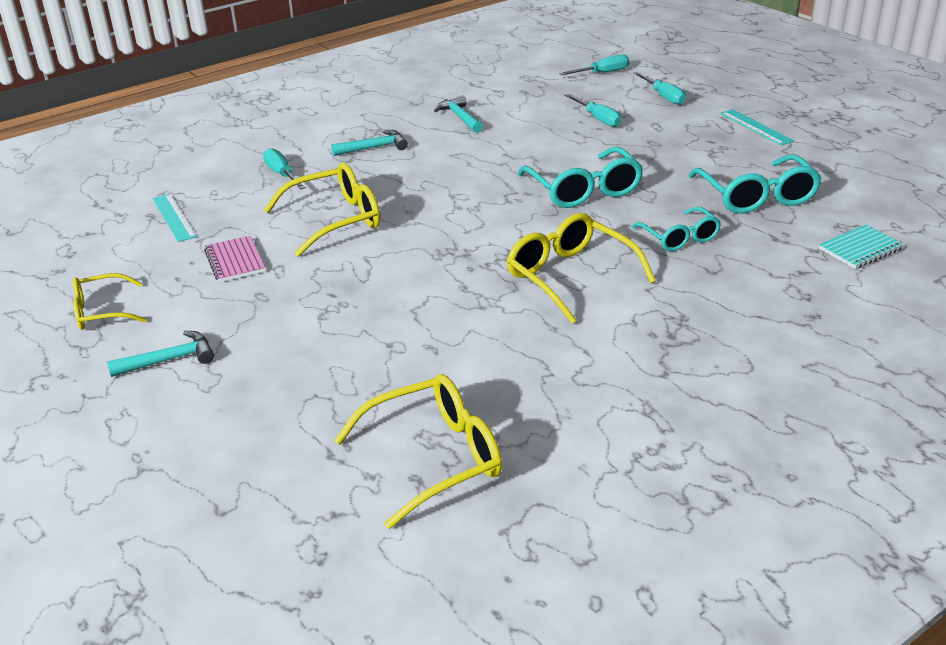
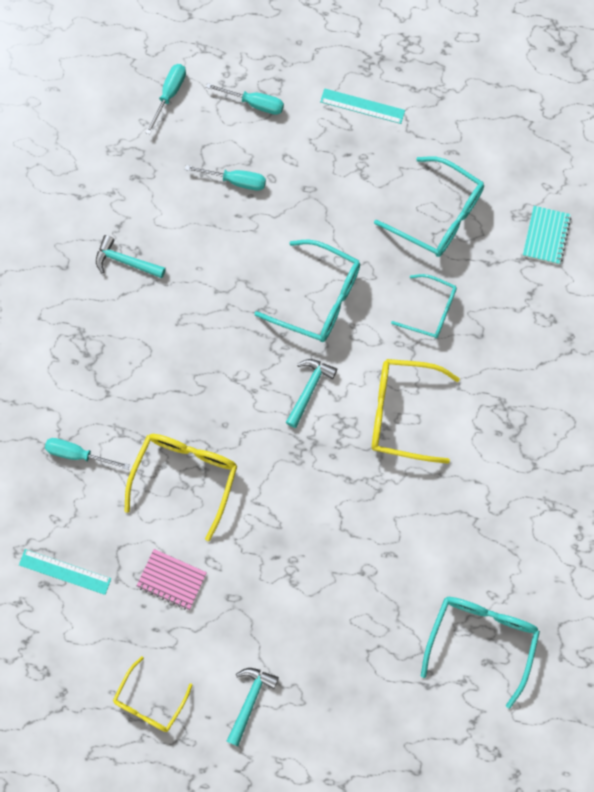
camera: 45 degrees left, 40 degrees up
turquoise hammer [331,130,408,156] -> turquoise hammer moved to [286,359,337,428]
yellow glasses [334,374,502,529] -> turquoise glasses [421,597,540,709]

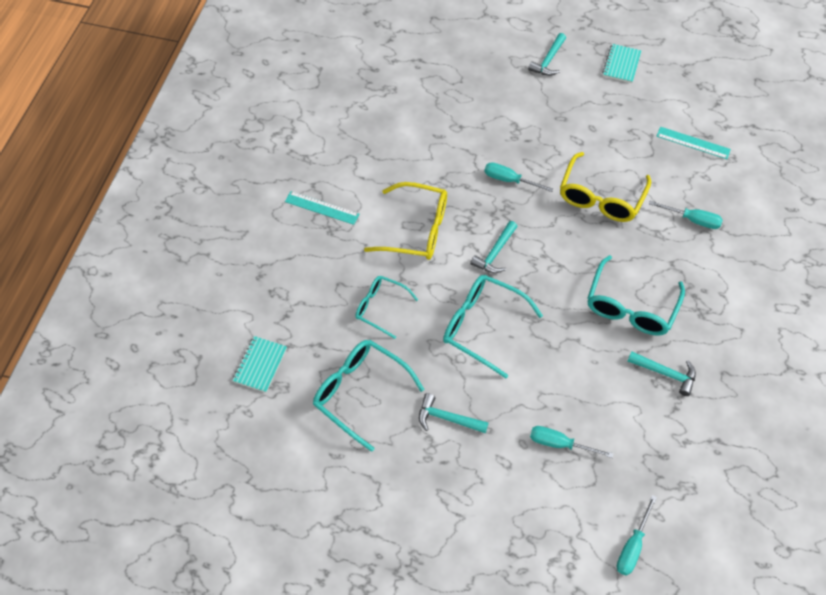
camera: 175 degrees left, 15 degrees down
yellow glasses [113,656,193,732] -> turquoise notebook [602,44,642,83]
pink notebook [137,549,207,610] -> none
turquoise screwdriver [206,83,284,115] -> turquoise screwdriver moved to [484,162,553,192]
turquoise ruler [320,88,405,124] -> turquoise ruler moved to [285,191,359,225]
turquoise glasses [421,597,540,709] -> turquoise glasses moved to [587,255,685,335]
none -> turquoise hammer [419,393,489,433]

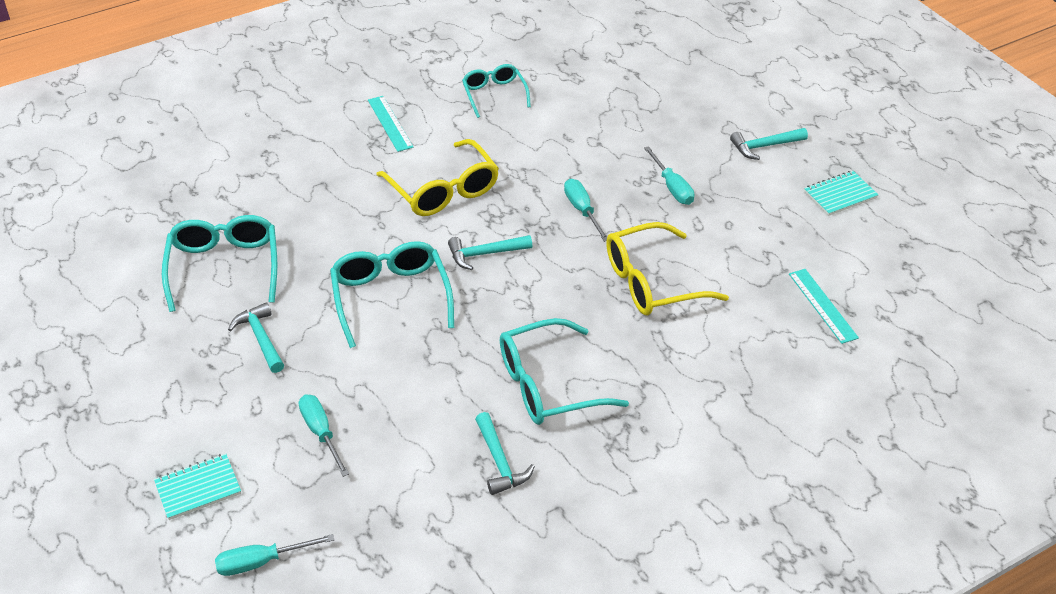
camera: 45 degrees right, 15 degrees down
turquoise notebook [232,336,287,393] -> turquoise notebook moved to [154,454,241,520]
turquoise glasses [355,276,418,339] -> turquoise glasses moved to [462,64,531,118]
turquoise screwdriver [649,201,723,229] -> turquoise screwdriver moved to [644,146,694,205]

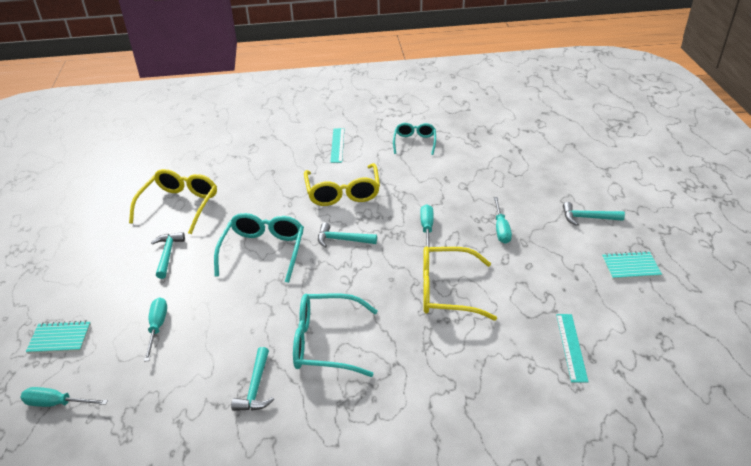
camera: 25 degrees right, 5 degrees down
turquoise glasses [162,215,277,312] -> yellow glasses [129,169,217,234]

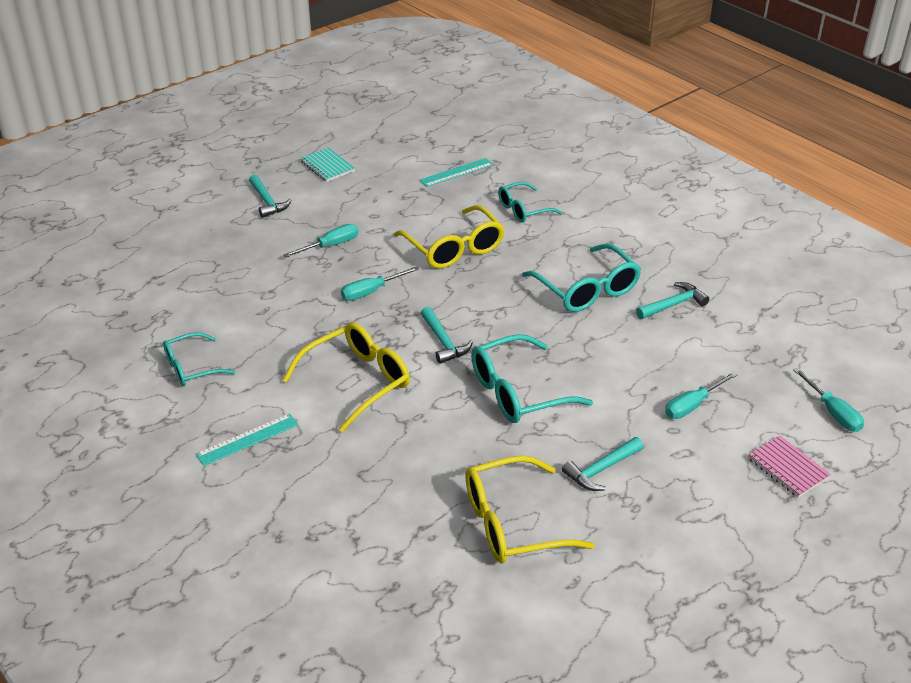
camera: 125 degrees left, 0 degrees up
turquoise notebook [26,321,91,354] -> pink notebook [748,435,831,498]
none -> turquoise glasses [498,182,563,222]

